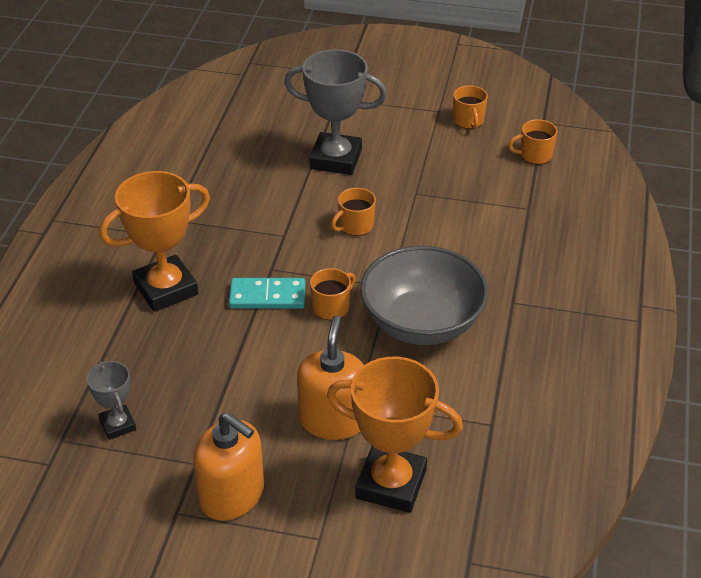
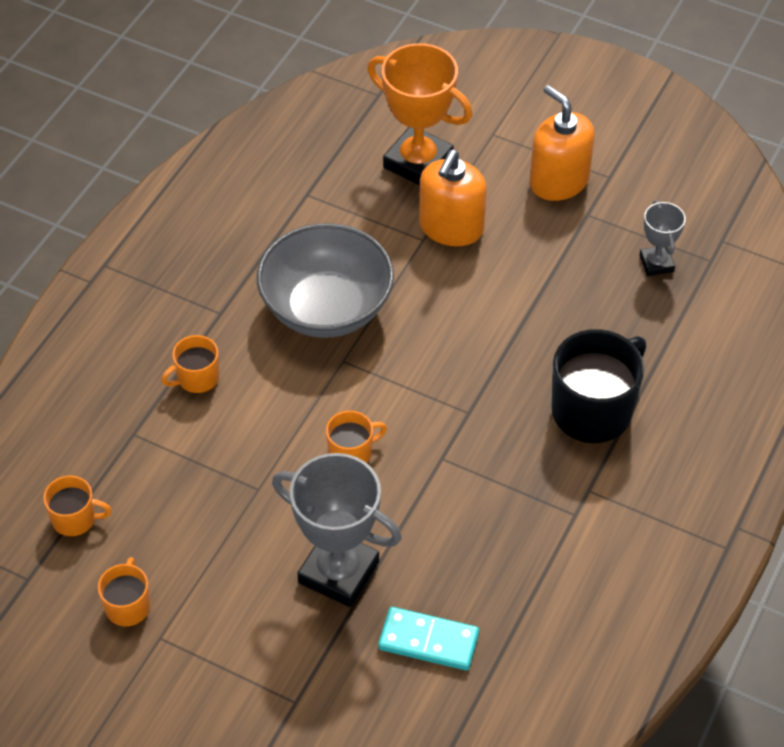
camera: 165 degrees left, 10 degrees up
orange trophy [99,171,210,312] -> black mug [552,329,646,444]
turquoise domino [229,278,305,309] -> turquoise domino moved to [378,607,479,670]
orange mug [310,268,356,320] -> orange mug moved to [161,335,219,393]

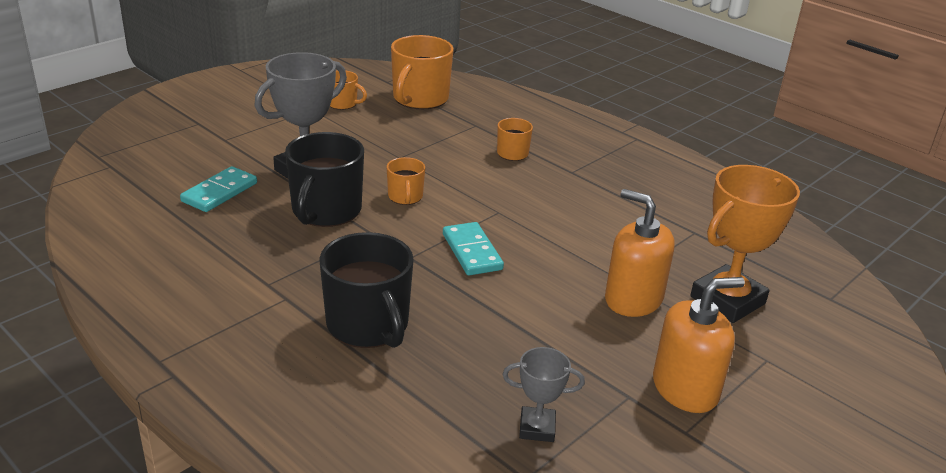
camera: 105 degrees right, 20 degrees down
orange mug [43,476,112,536] -> orange mug [391,35,454,109], size x1.92
grey bowl [257,223,394,338] -> none
none -> black mug [285,132,364,227]
none -> turquoise domino [443,222,504,275]

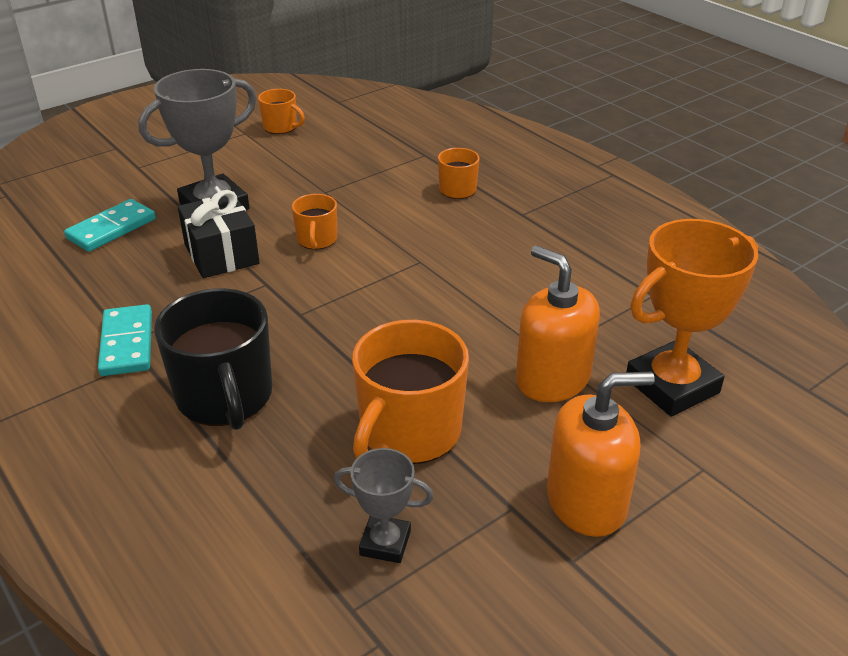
camera: 10 degrees right, 5 degrees up
black mug [285,132,364,227] -> black gift [178,190,260,278]
orange mug [391,35,454,109] -> orange mug moved to [352,320,469,464]
turquoise domino [443,222,504,275] -> turquoise domino moved to [98,304,152,376]

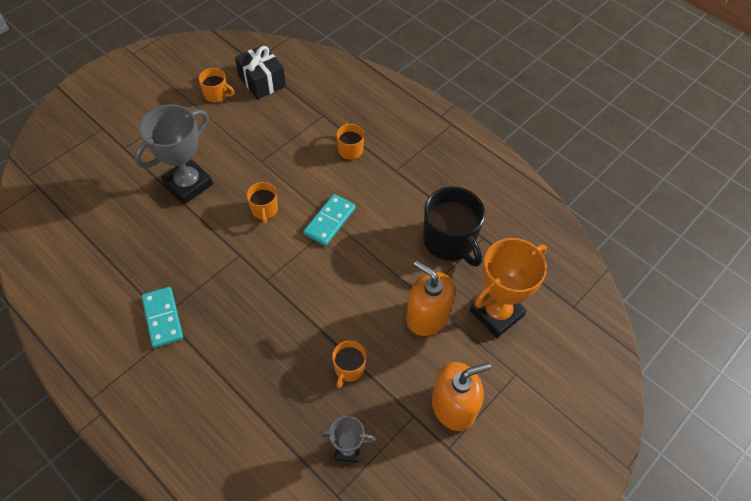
camera: 10 degrees left, 20 degrees up
turquoise domino [64,199,156,252] -> turquoise domino moved to [303,194,355,246]
black mug [154,288,272,430] -> black mug moved to [423,186,485,267]
black gift [178,190,260,278] -> black gift moved to [235,45,286,100]
orange mug [352,320,469,464] -> orange mug [332,340,367,388], size x0.52

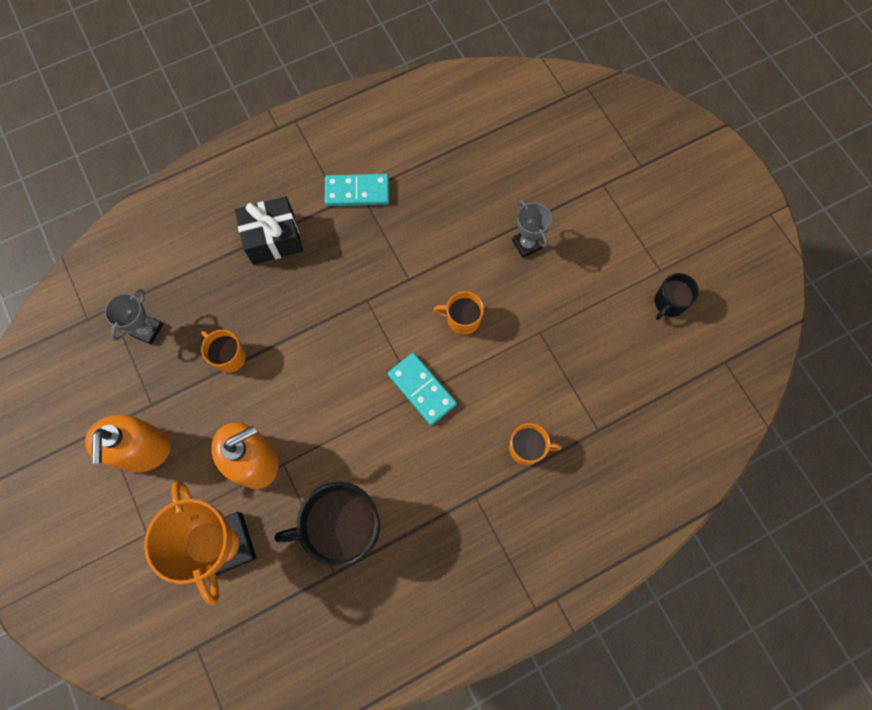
camera: 110 degrees right, 15 degrees up
grey trophy [134,104,213,204] -> grey trophy [512,200,552,258], size x0.53
orange mug [198,68,234,103] -> black mug [654,273,699,320]
black gift [235,45,286,100] -> black gift moved to [235,196,303,265]

